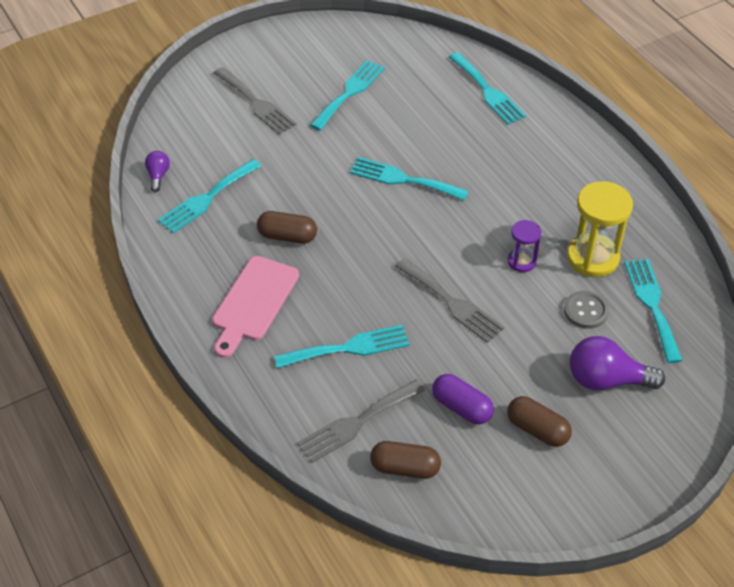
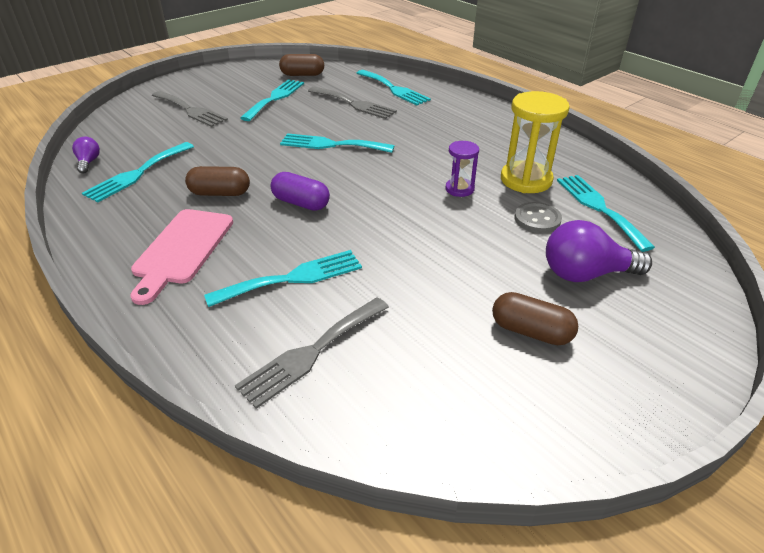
camera: 10 degrees left, 10 degrees down
brown capsule [370,441,441,479] -> brown capsule moved to [279,54,324,76]
grey fork [395,258,505,343] -> grey fork moved to [308,87,397,119]
purple capsule [432,374,494,424] -> purple capsule moved to [271,172,330,211]

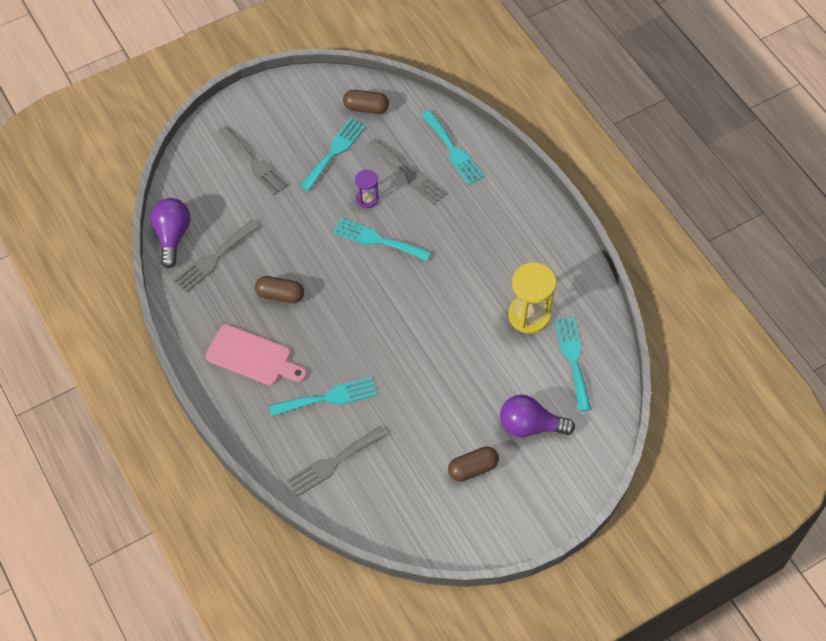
camera: 10 degrees right, 20 degrees up
purple light bulb [72,137,100,174] -> purple light bulb [150,198,190,268], size x1.92
turquoise fork [82,142,194,203] -> grey fork [174,220,259,292]
pink cutting board [130,209,233,305] -> pink cutting board turned 90 degrees counterclockwise [205,324,307,385]
purple capsule [271,172,330,211] -> none
purple hourglass [445,141,479,197] -> purple hourglass moved to [355,170,379,208]
brown capsule [492,292,578,345] -> brown capsule turned 60 degrees counterclockwise [448,446,499,482]
grey button [514,202,562,233] -> none

